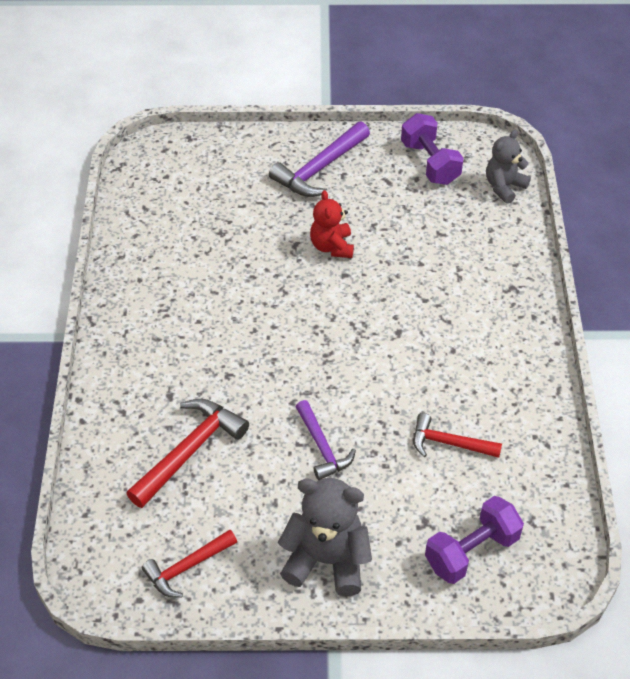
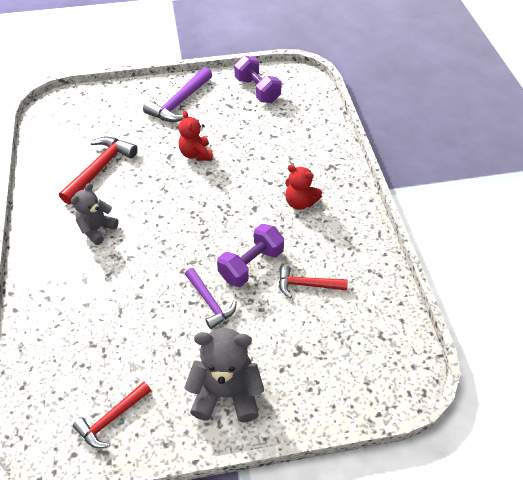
camera: 10 degrees left, 0 degrees up
red hammer [126,399,249,508] -> red hammer moved to [59,137,138,204]
purple dumbbell [425,496,524,584] -> purple dumbbell moved to [217,224,284,287]
grey teddy bear [486,130,531,204] -> grey teddy bear moved to [71,183,119,245]
none -> red teddy bear [285,165,322,210]

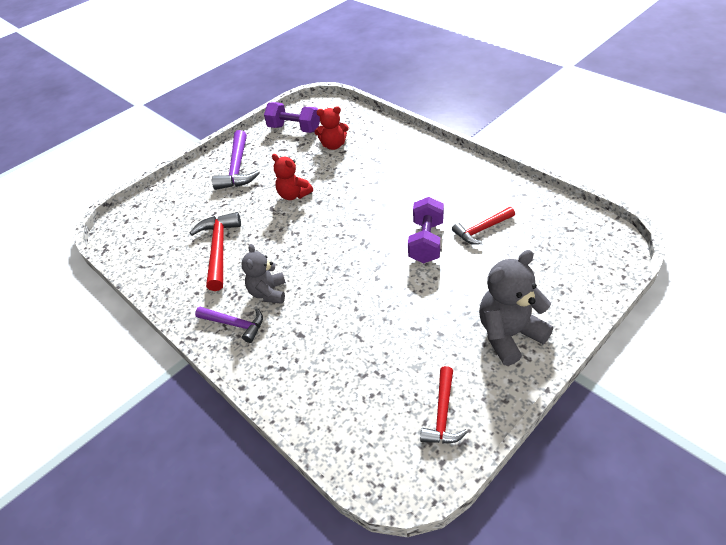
camera: 30 degrees left, 5 degrees down
purple hammer [185,268,237,329] -> purple hammer moved to [195,307,263,343]
red teddy bear [285,165,322,210] -> red teddy bear moved to [315,106,349,150]

